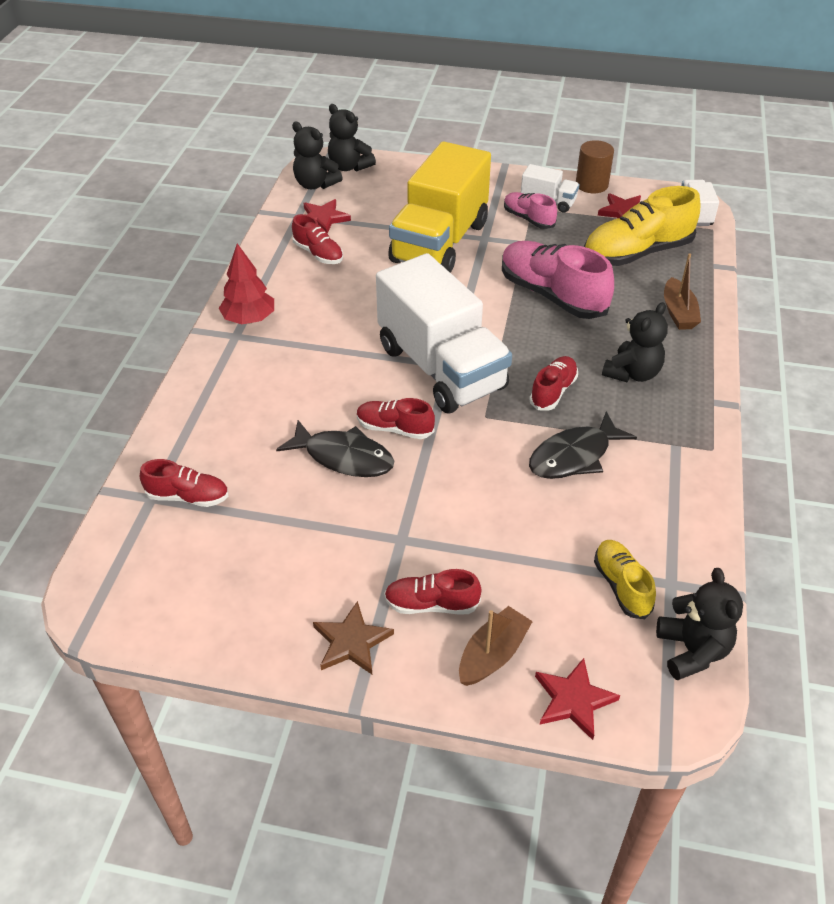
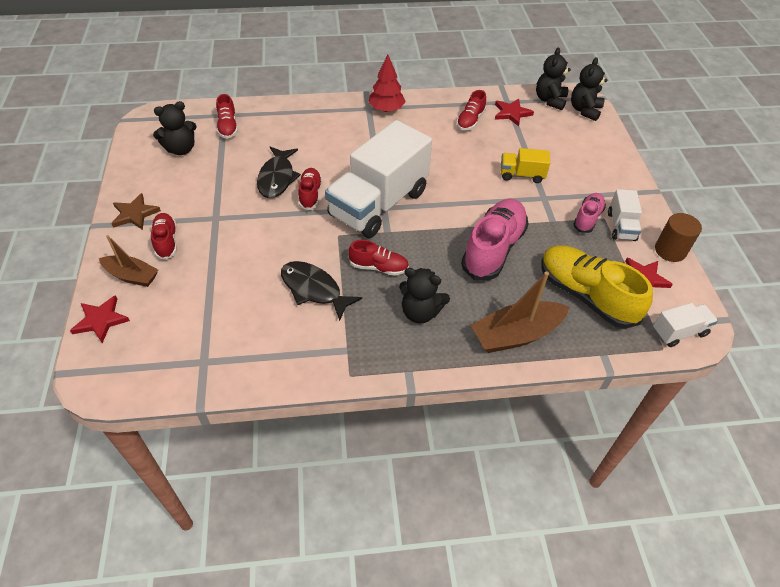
camera: 70 degrees right, 5 degrees up
yellow truck [388,141,491,273] -> yellow truck [501,148,550,183], size x0.44
yellow shoe [594,540,656,619] -> none
black teddy bear [656,568,743,680] -> black teddy bear moved to [153,101,197,155]
brown boat [664,253,701,330] -> brown boat [471,271,570,353], size x1.55

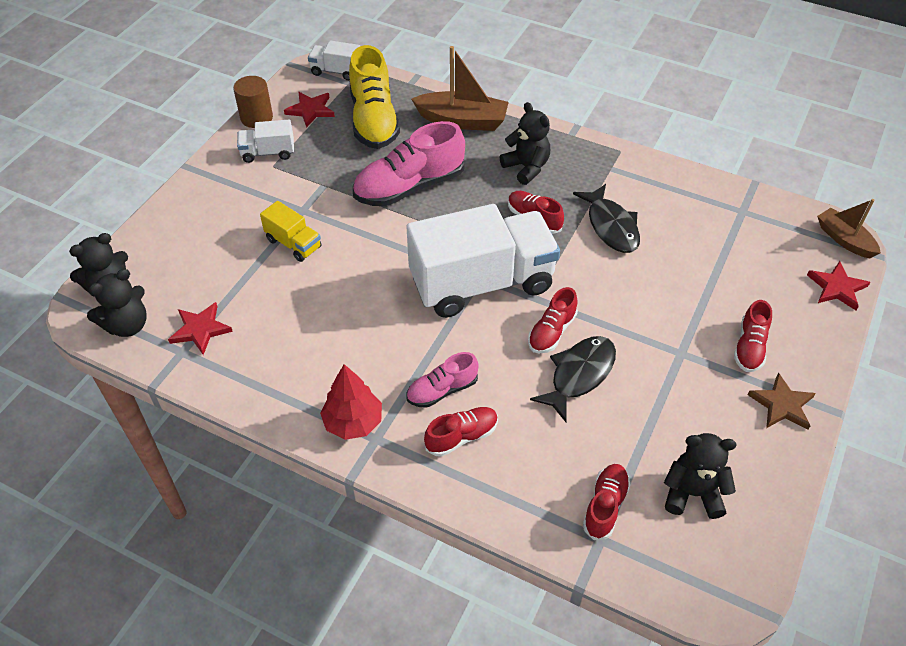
camera: 145 degrees left, 0 degrees up
brown boat [99,235,158,287] -> brown boat moved to [817,199,881,258]
red shoe [456,90,486,131] -> red shoe moved to [424,407,498,457]
pink shoe [573,193,606,233] -> pink shoe moved to [406,352,479,408]
white truck [608,189,642,241] -> white truck turned 135 degrees counterclockwise [237,120,294,163]

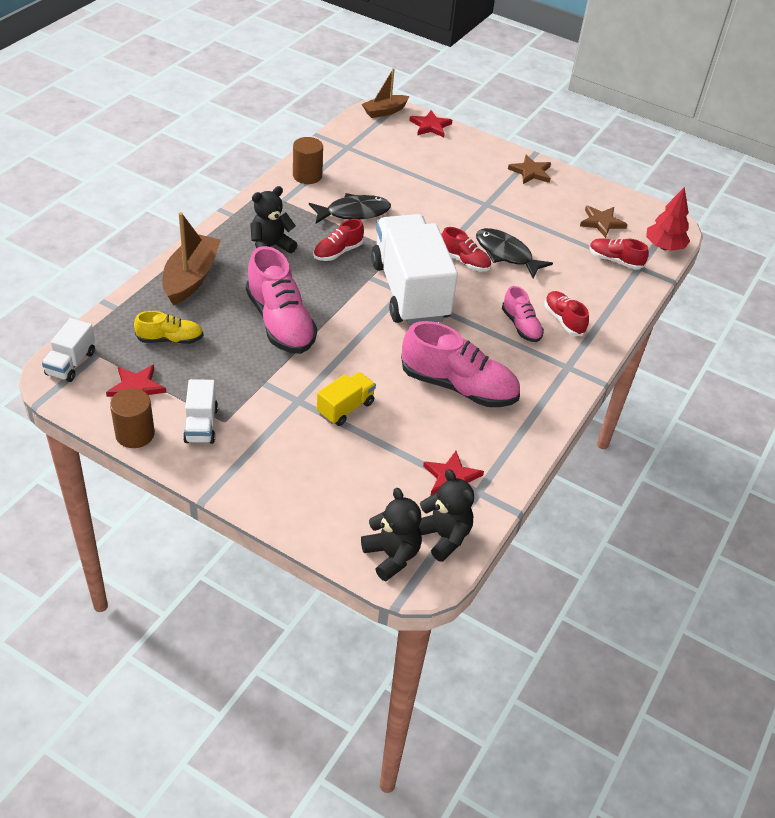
camera: 90 degrees left, 5 degrees down
red tree [320,364,382,440] -> red tree moved to [646,187,690,251]
yellow shoe [349,45,400,149] -> yellow shoe [134,311,203,344], size x0.54
black teddy bear [664,433,736,519] -> brown star [580,206,627,238]
red shoe [734,300,772,372] -> none
none -> brown cylinder [293,137,323,184]
none -> pink shoe [401,321,520,407]

